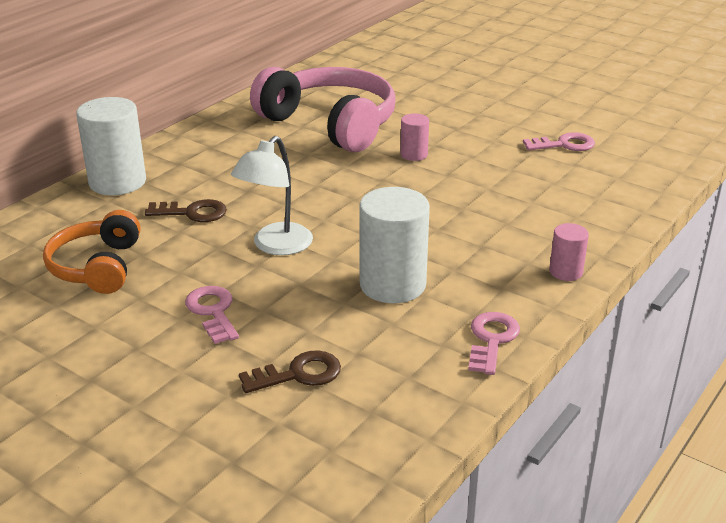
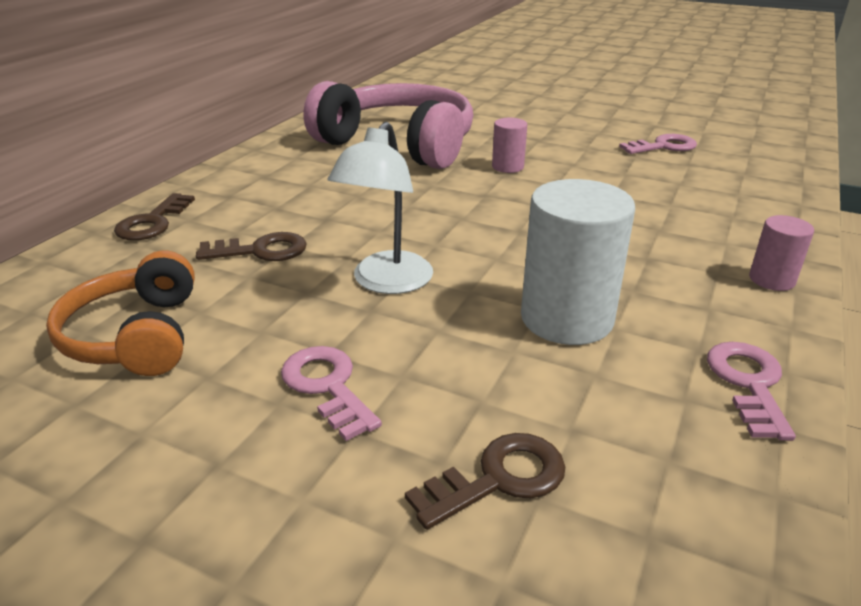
camera: 10 degrees left, 0 degrees up
white cylinder [76,97,146,195] -> brown key [114,193,195,240]

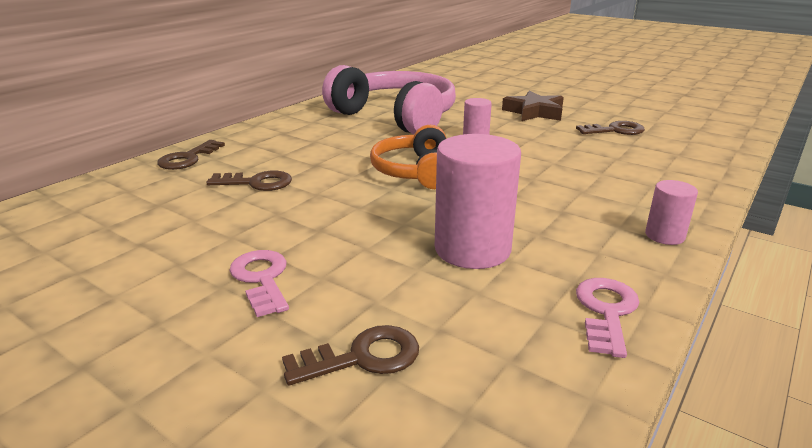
camera: 10 degrees right, 5 degrees down
orange headphones [46,251,195,376] -> orange headphones moved to [370,125,447,189]
white lamp [327,122,433,294] -> none
white cylinder [521,179,635,345] -> pink cylinder [435,134,521,269]
pink key [619,134,697,154] -> brown key [576,121,645,135]
none -> brown star [502,91,564,121]

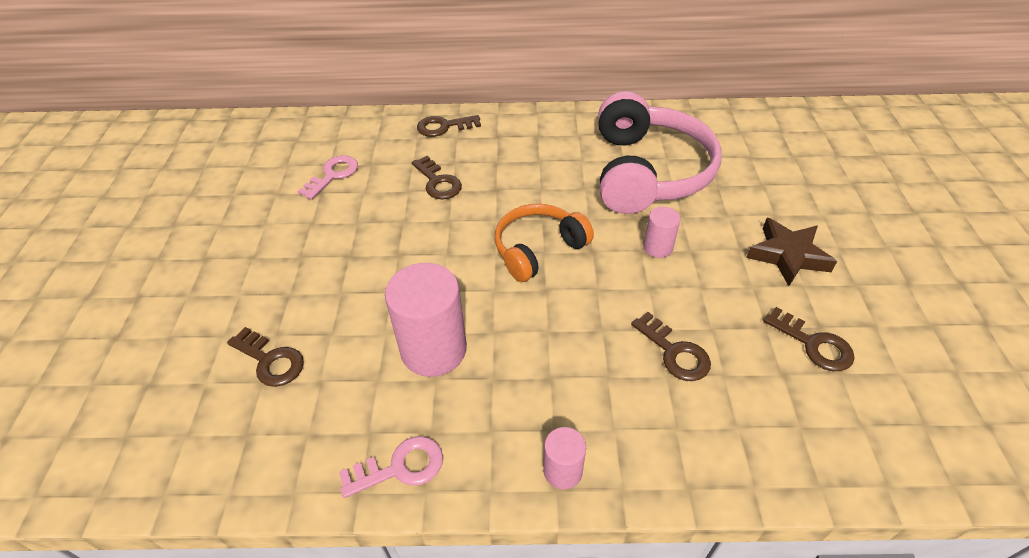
camera: 55 degrees right, 20 degrees up
pink key [229,250,289,317] -> pink key moved to [297,155,358,200]
none -> brown key [631,312,711,381]

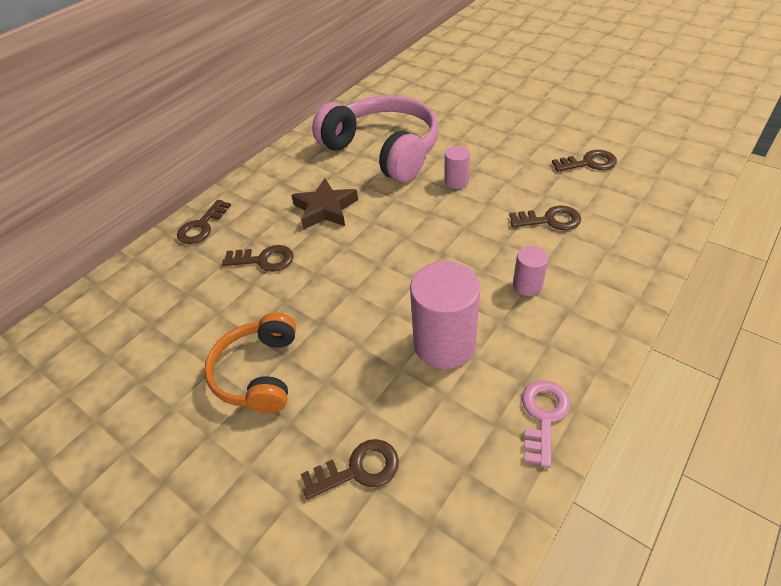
camera: 50 degrees left, 0 degrees up
pink key [297,155,358,200] -> none
orange headphones [495,204,594,282] -> orange headphones moved to [204,313,296,413]
pink cylinder [543,427,586,489] -> pink cylinder moved to [513,246,549,296]
brown star [746,218,837,286] -> brown star moved to [291,178,358,229]

